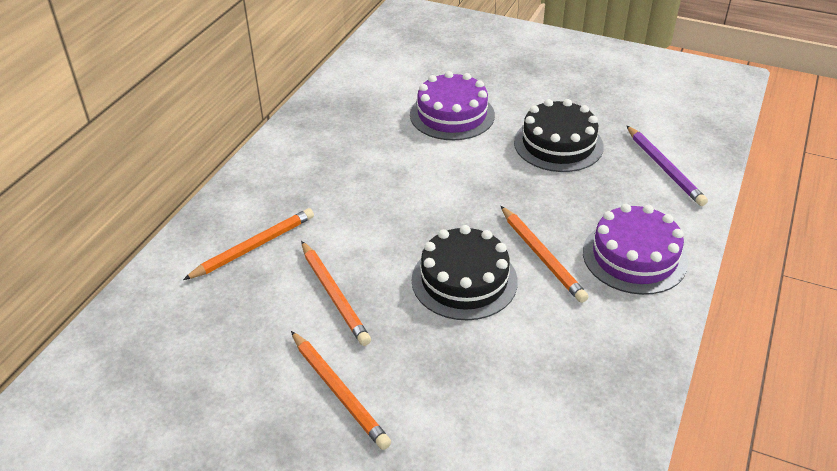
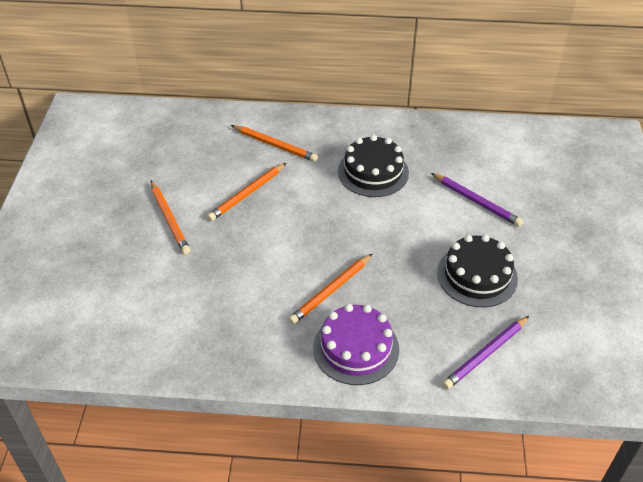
camera: 70 degrees right, 5 degrees up
orange pencil [291,331,391,450] -> orange pencil turned 60 degrees counterclockwise [151,181,190,255]
purple cake [410,71,495,140] -> purple pencil [431,173,523,227]
black cake [412,225,518,320] -> black cake moved to [338,135,409,197]

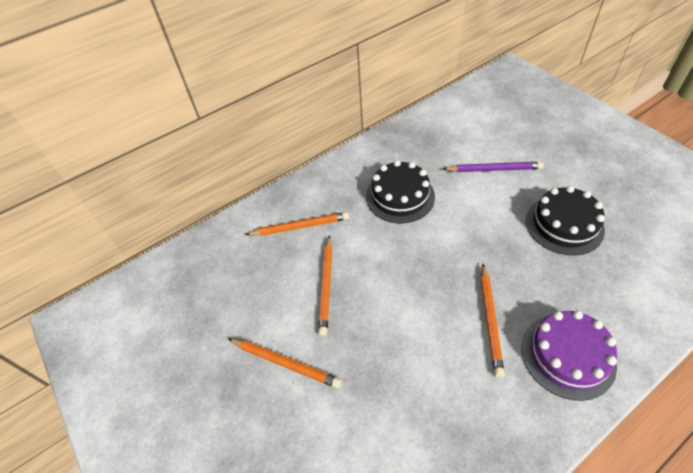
camera: 35 degrees left, 5 degrees up
purple pencil [442,316,529,389] -> none

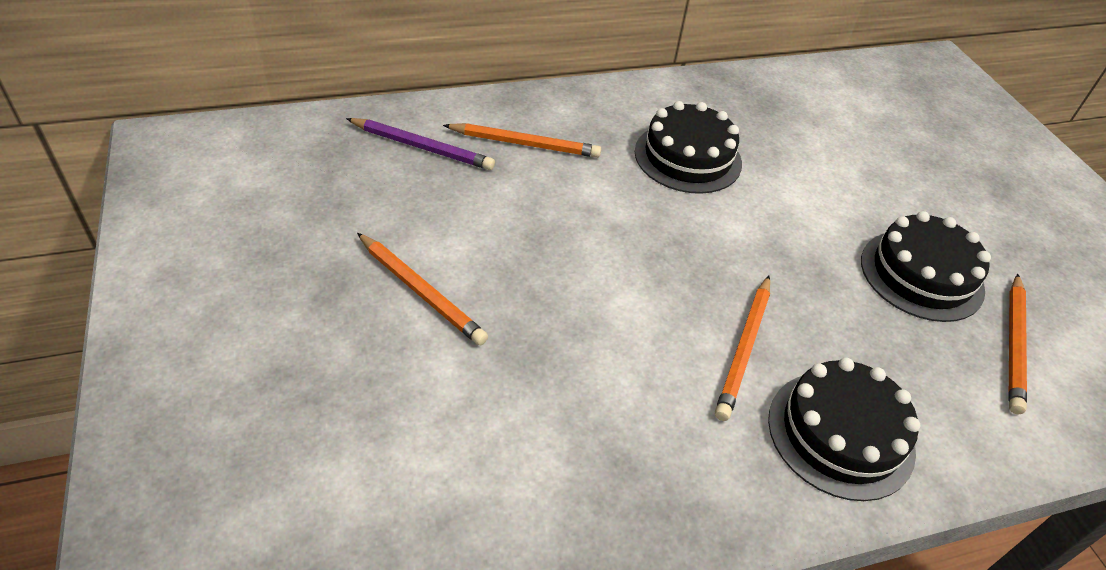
camera: 10 degrees right, 5 degrees down
orange pencil [318,236,332,336] -> orange pencil moved to [1008,274,1027,414]
purple pencil [443,162,544,172] -> purple pencil moved to [346,118,495,170]
purple cake [521,310,617,401] -> black cake [768,358,920,501]

